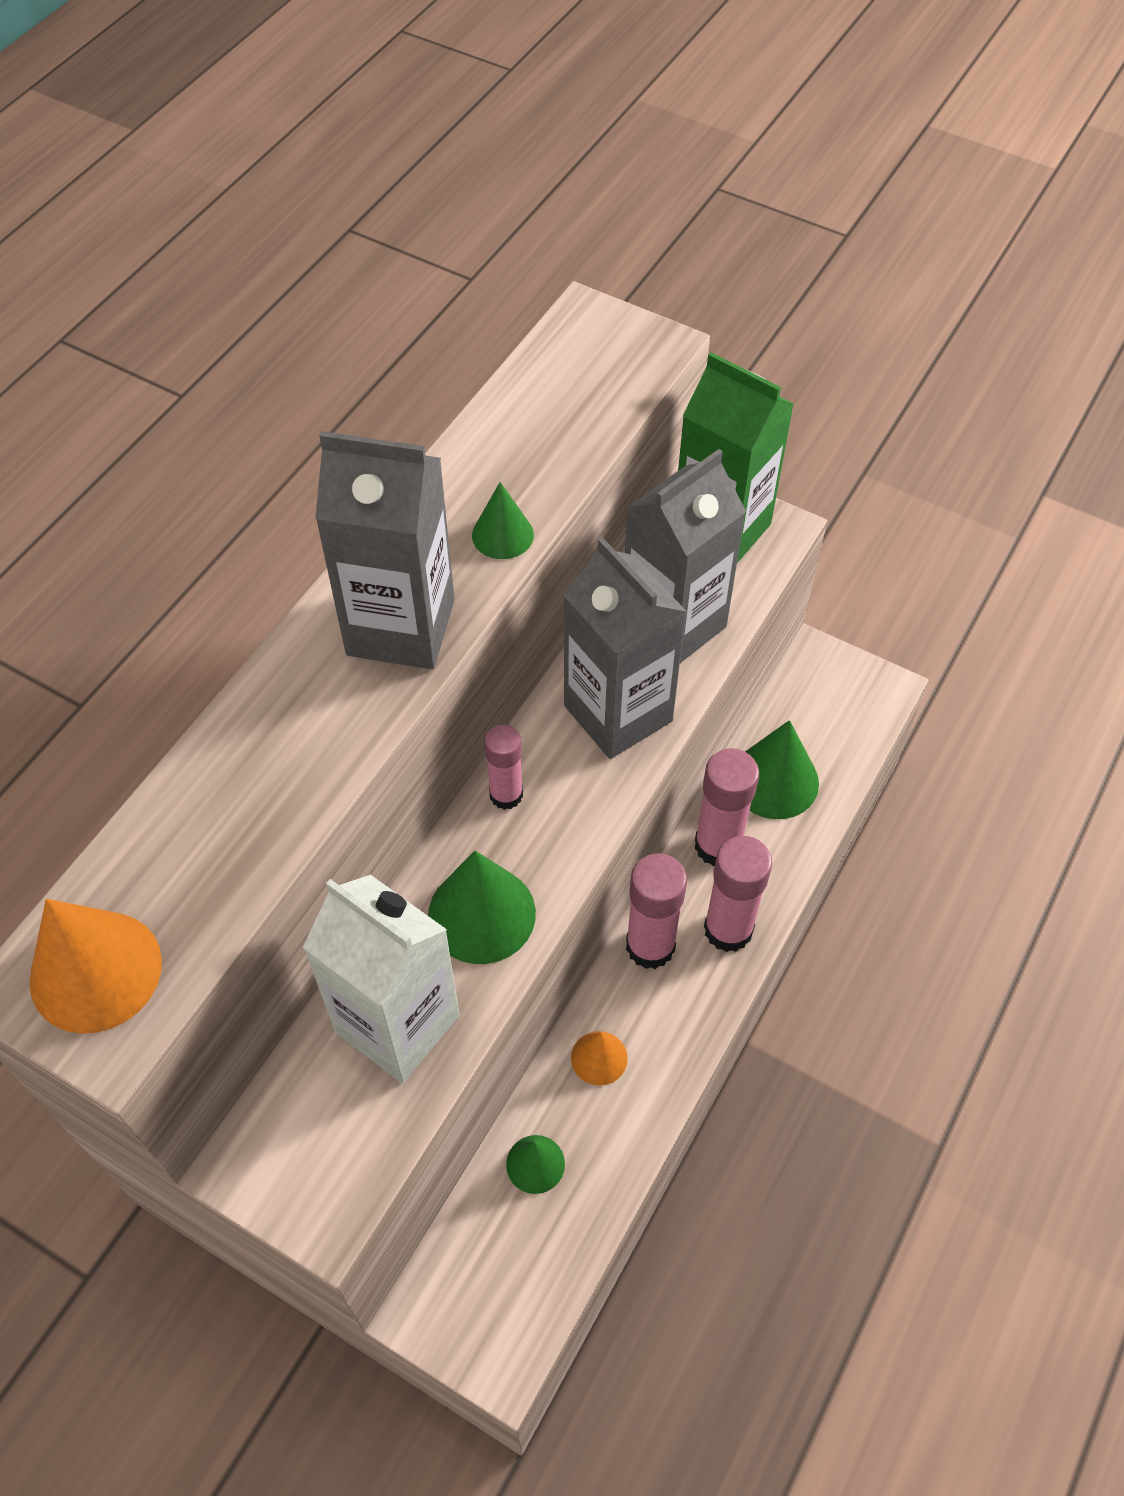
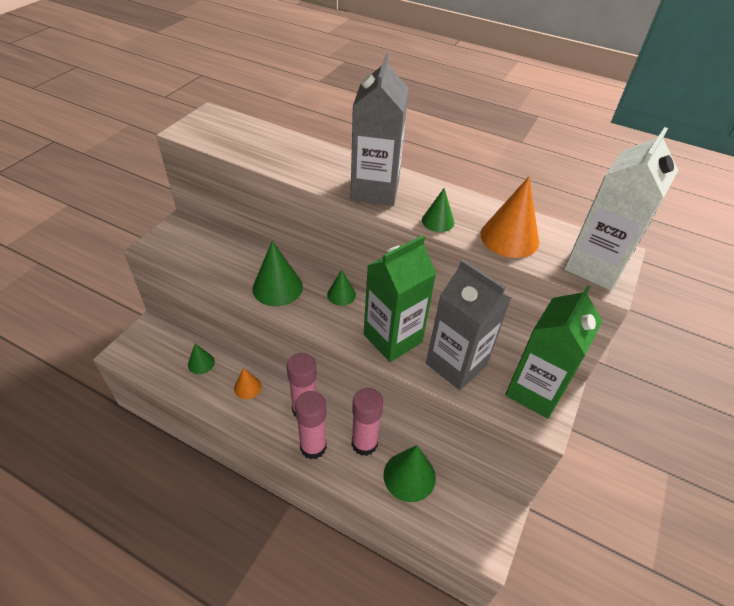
camera: 85 degrees right, 10 degrees down
orange cone [29,899,162,1034] -> orange cone moved to [480,176,539,258]
white carton [303,875,460,1083] -> white carton moved to [564,127,678,290]
pink glue stick [484,725,523,810] -> green cone [327,270,356,306]
grey carton [563,537,687,759] -> green carton [364,235,436,362]

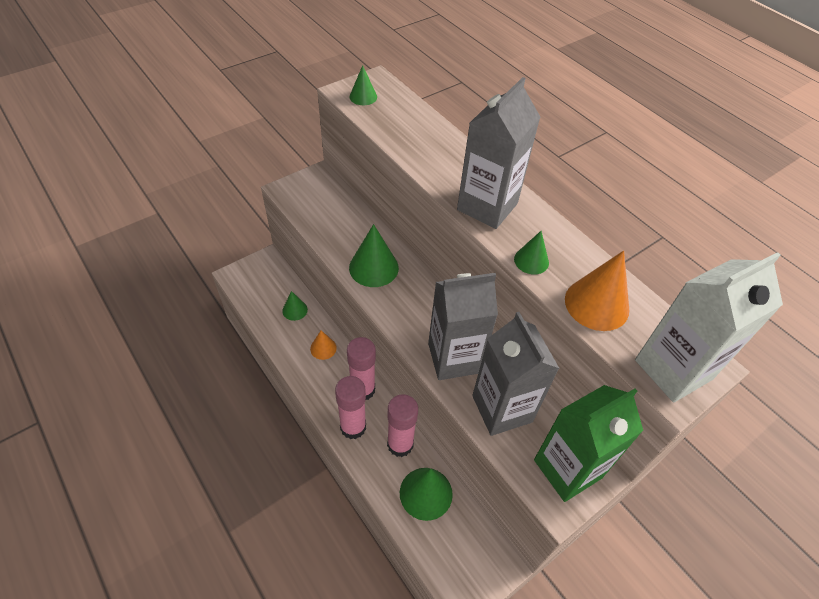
camera: 25 degrees right, 5 degrees up
green cone [327,270,356,306] -> green cone moved to [349,65,377,105]
green carton [364,235,436,362] -> grey carton [428,273,498,380]

